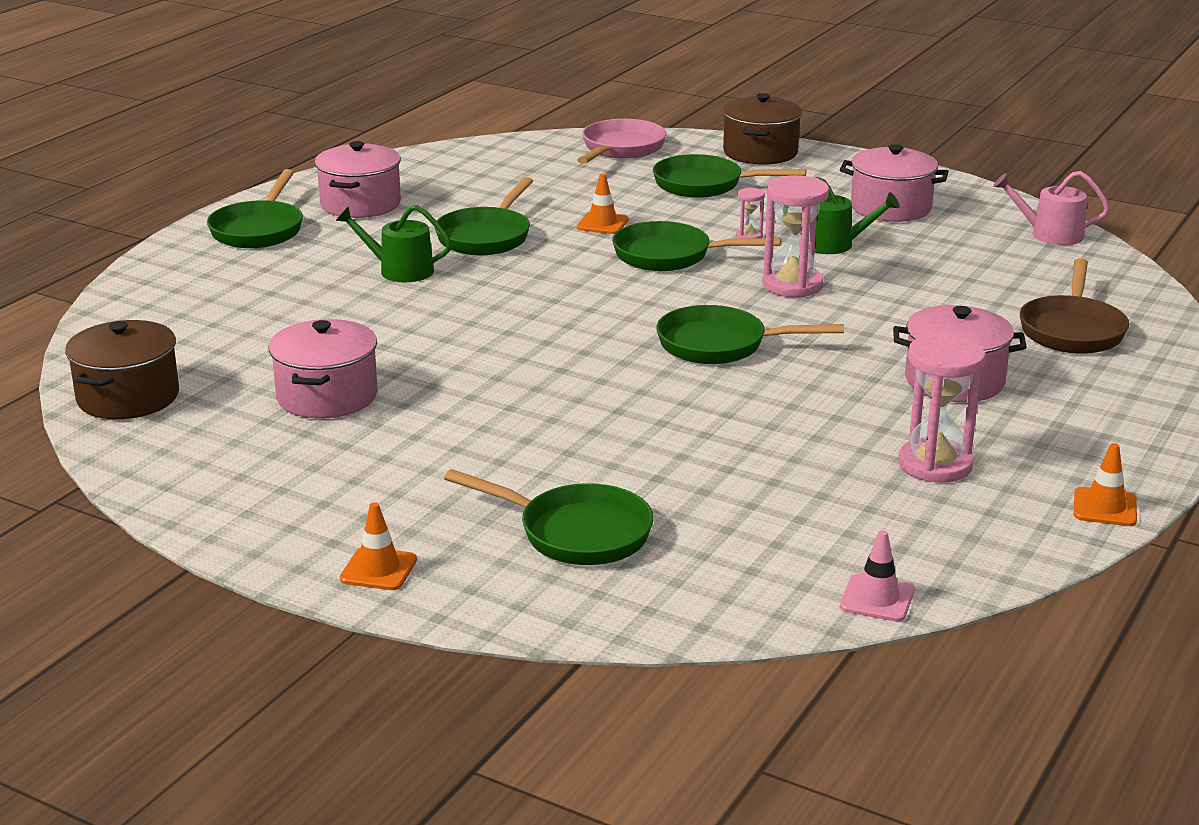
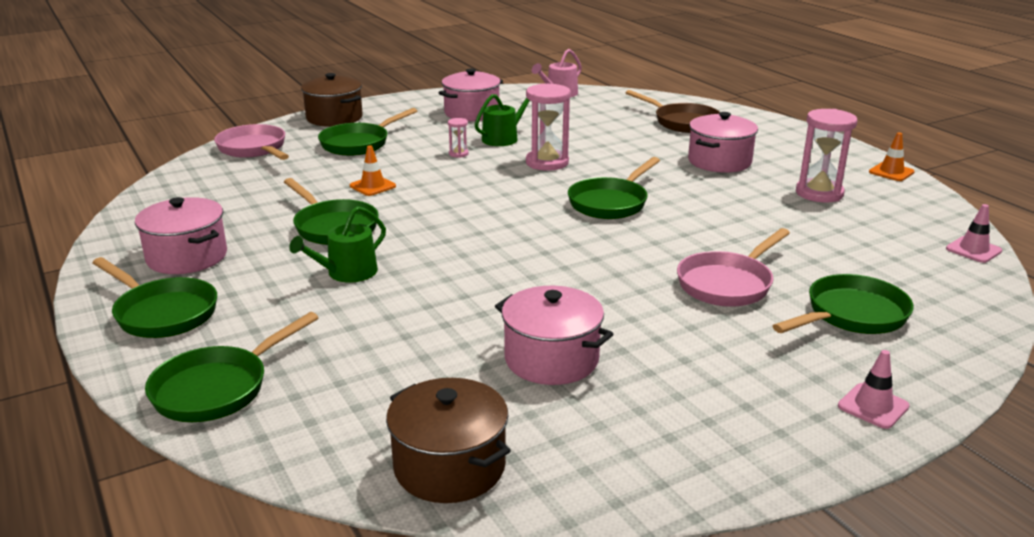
camera: 60 degrees left, 0 degrees up
orange traffic cone [340,502,417,590] -> pink traffic cone [838,350,910,429]
green pan [612,221,781,271] -> green pan moved to [145,312,319,422]
none -> pink pan [677,228,790,307]

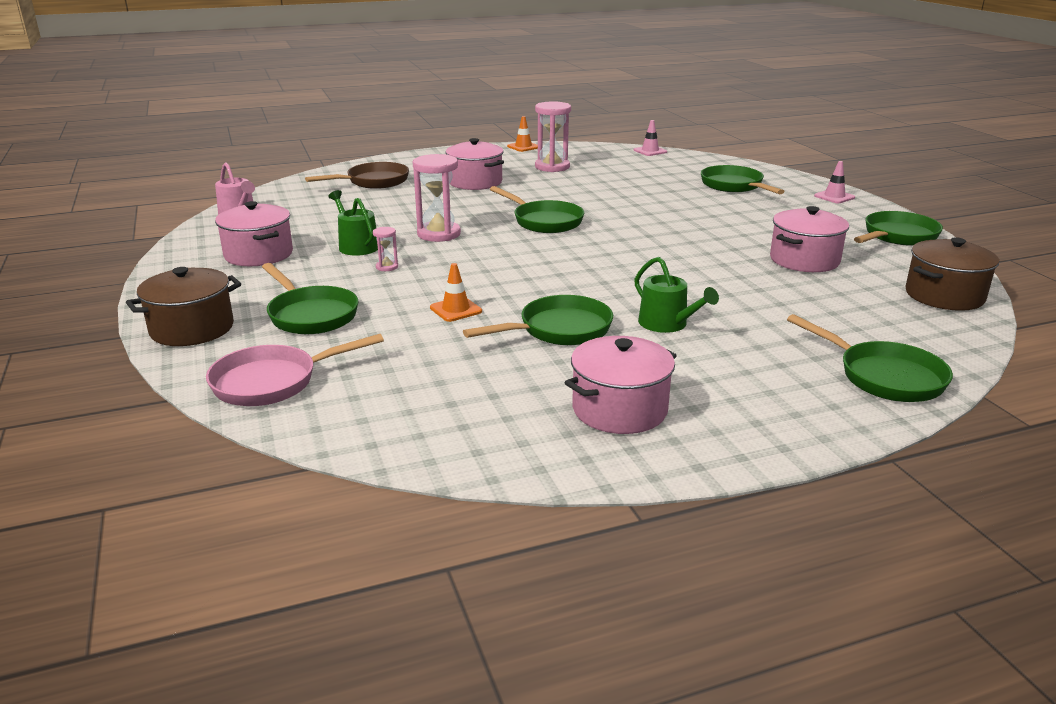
camera: 80 degrees left, 0 degrees up
green pan [93,257,217,338] -> green pan moved to [854,211,943,246]
pink pan [677,228,790,307] -> none

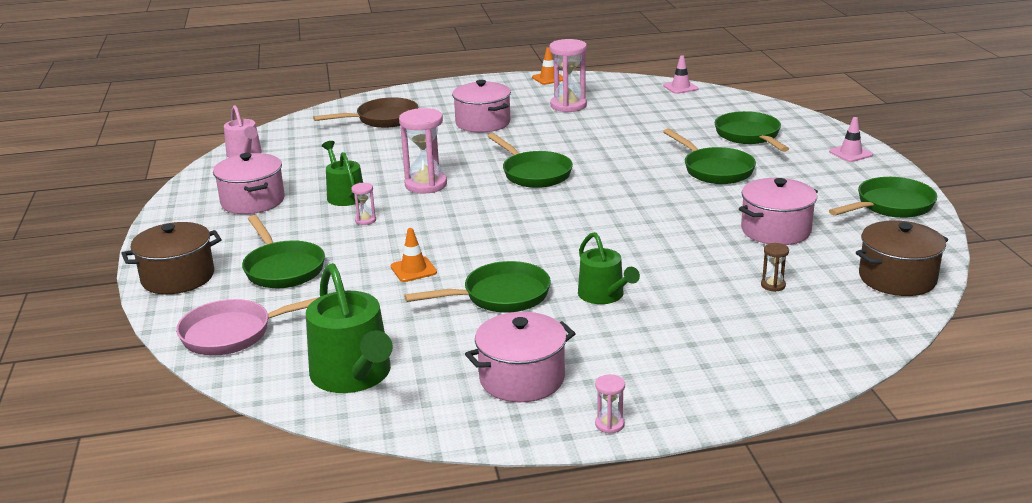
camera: 10 degrees right, 0 degrees up
green pan [787,314,953,402] -> green pan moved to [663,129,756,184]
none -> green watering can [306,263,393,393]
none -> pink hourglass [595,374,625,434]
none -> brown hourglass [761,243,789,292]

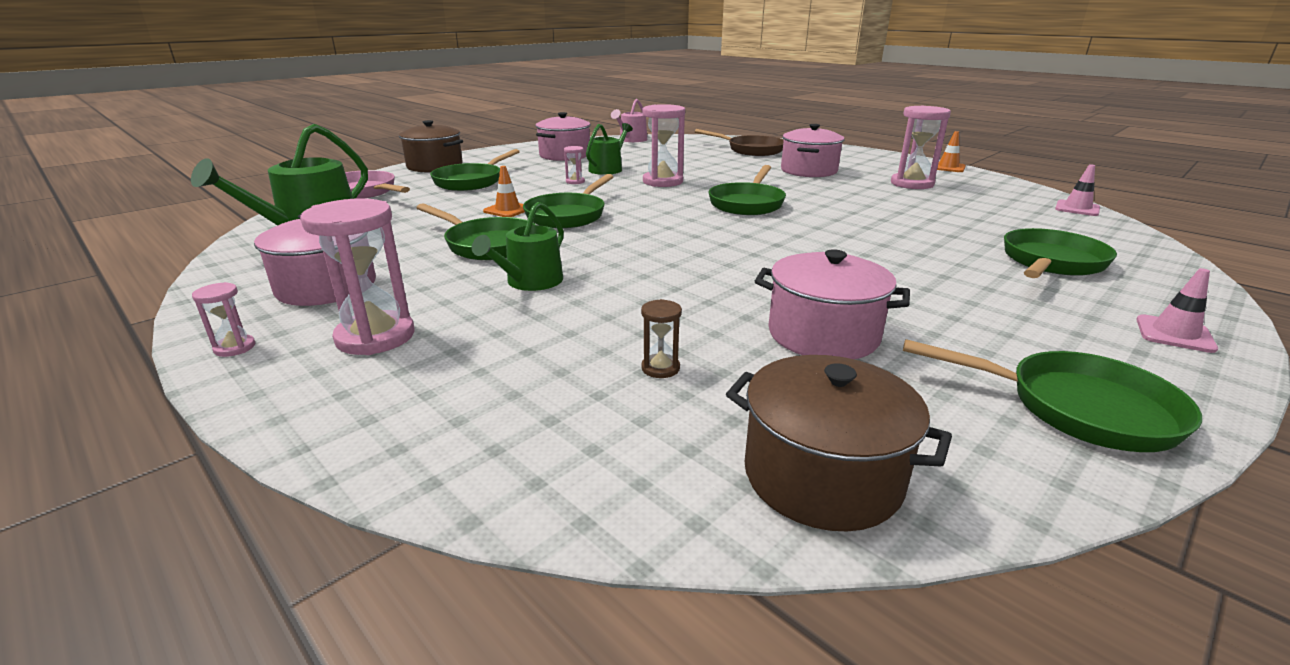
camera: 55 degrees right, 0 degrees up
green pan [663,129,756,184] -> green pan moved to [523,174,613,228]
none -> pink hourglass [300,198,414,355]

